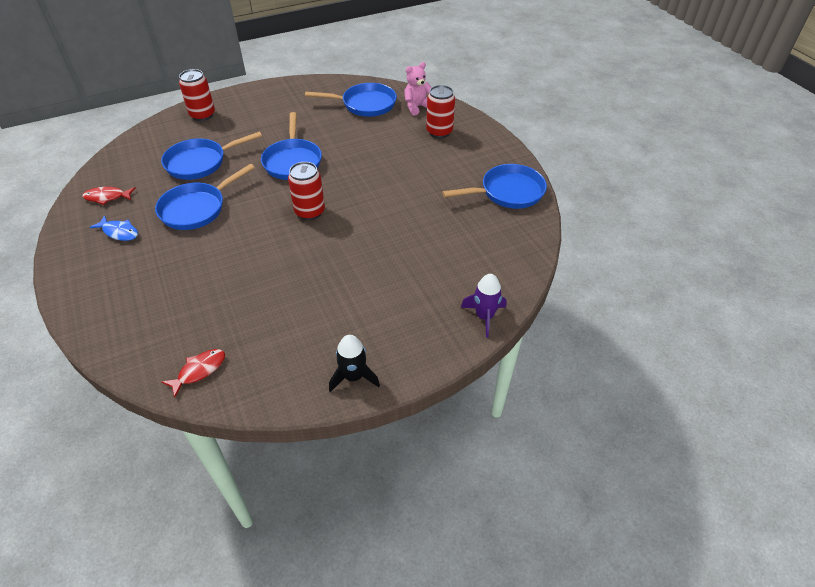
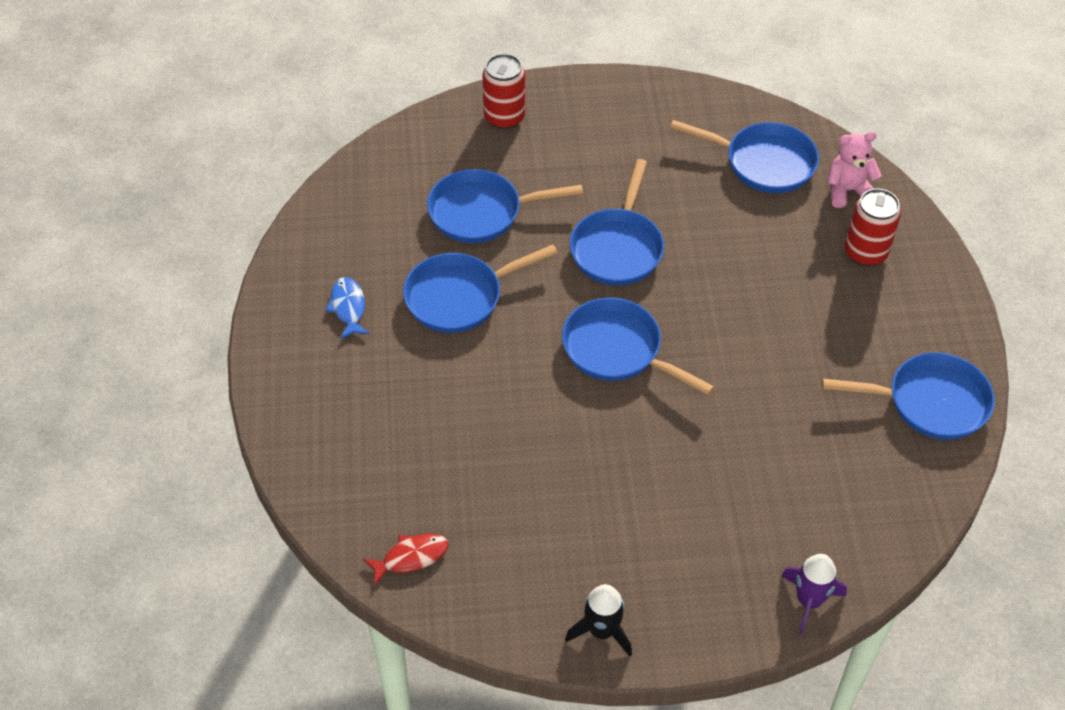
camera: 20 degrees right, 5 degrees up
red fish [82,187,136,205] -> none
blue fish [90,215,138,241] -> blue fish turned 150 degrees counterclockwise [325,277,369,339]
red can [288,162,325,220] -> blue pan [562,297,714,395]

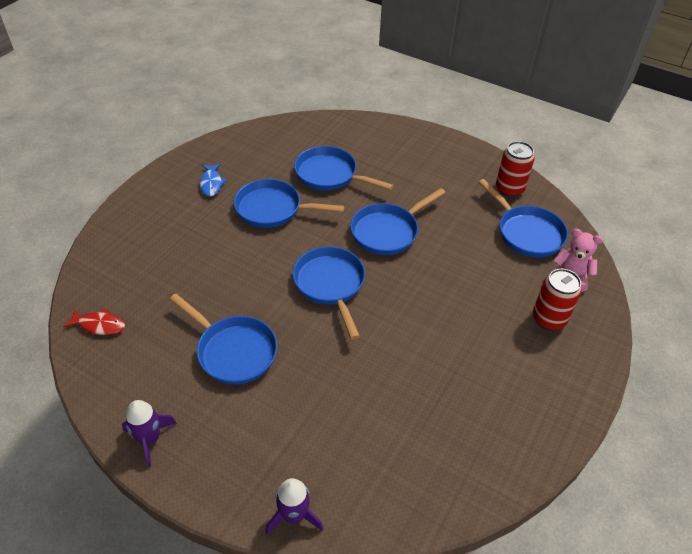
camera: 35 degrees right, 5 degrees down
blue fish [325,277,369,339] -> blue fish turned 150 degrees clockwise [200,164,227,197]
red can [483,54,525,130] -> red can moved to [496,141,535,197]
black rocket [565,584,632,656] -> purple rocket [122,400,177,467]
blue pan [822,352,995,440] -> blue pan moved to [170,294,277,385]

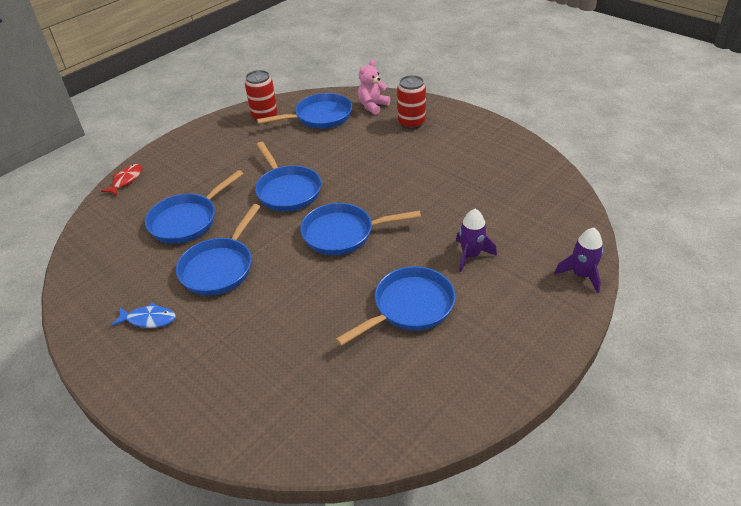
camera: 75 degrees left, 5 degrees down
red fish [63,308,125,335] -> red fish moved to [101,164,142,196]
purple rocket [122,400,177,467] -> purple rocket moved to [456,209,497,272]

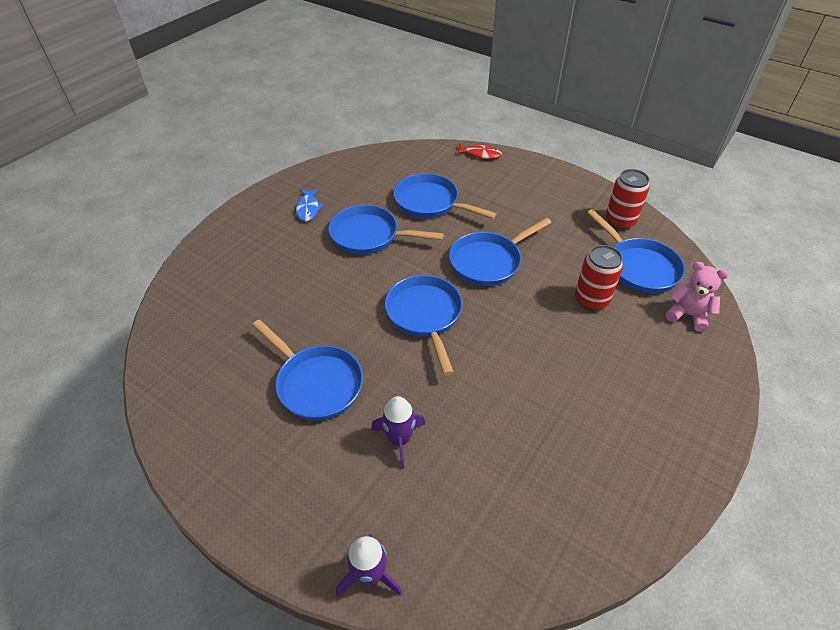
camera: 80 degrees right, 5 degrees up
red can [397,75,426,129] -> red can moved to [575,245,623,311]

